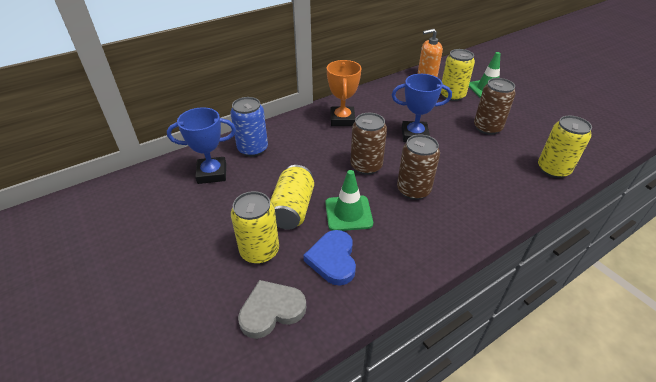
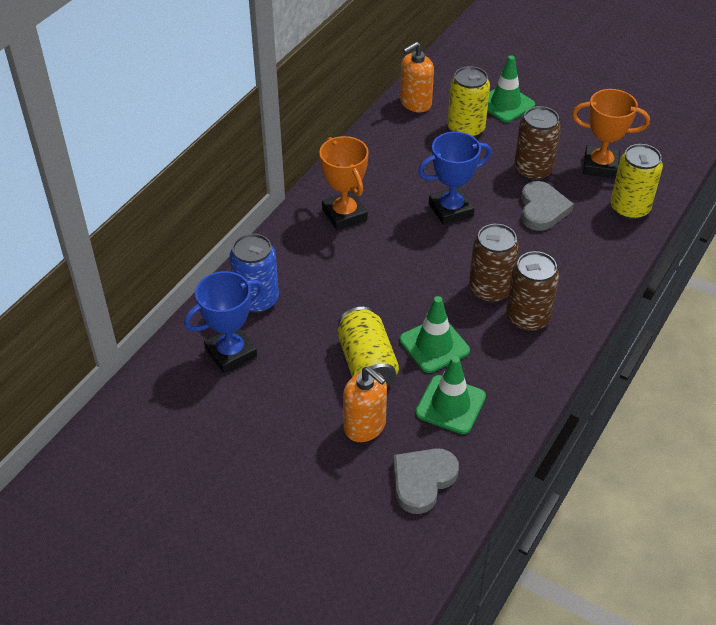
camera: 25 degrees left, 5 degrees up
yellow can [231,191,279,264] -> orange soap dispenser [343,366,387,442]
blue heart [303,230,356,285] -> green traffic cone [415,356,486,434]
brown can [350,113,387,175] -> brown can moved to [506,251,559,331]
none -> grey heart [521,181,574,231]
none -> orange trophy [572,89,650,178]

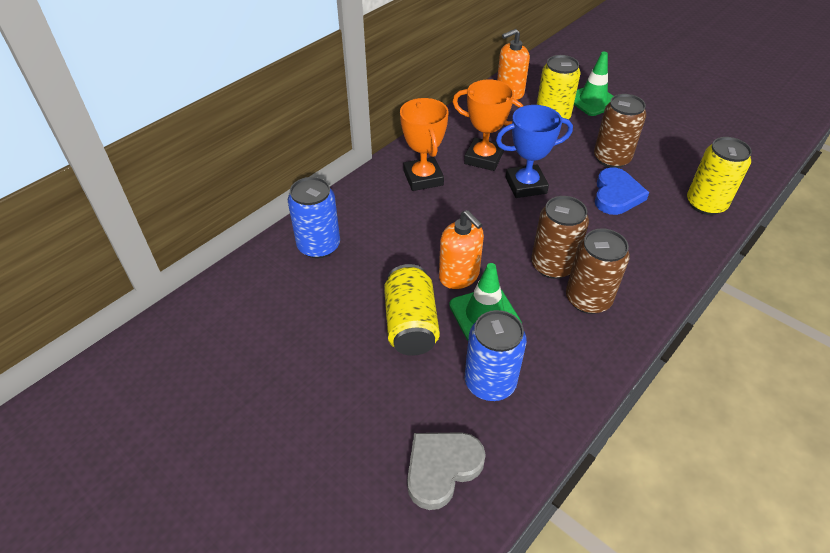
camera: 10 degrees right, 0 degrees up
blue trophy [184,271,264,373] -> none
orange soap dispenser [343,366,387,442] -> orange soap dispenser moved to [439,210,484,289]
green traffic cone [415,356,486,434] -> blue can [465,310,527,401]
grey heart [521,181,574,231] -> blue heart [595,167,649,215]
orange trophy [572,89,650,178] -> orange trophy moved to [452,80,523,171]

